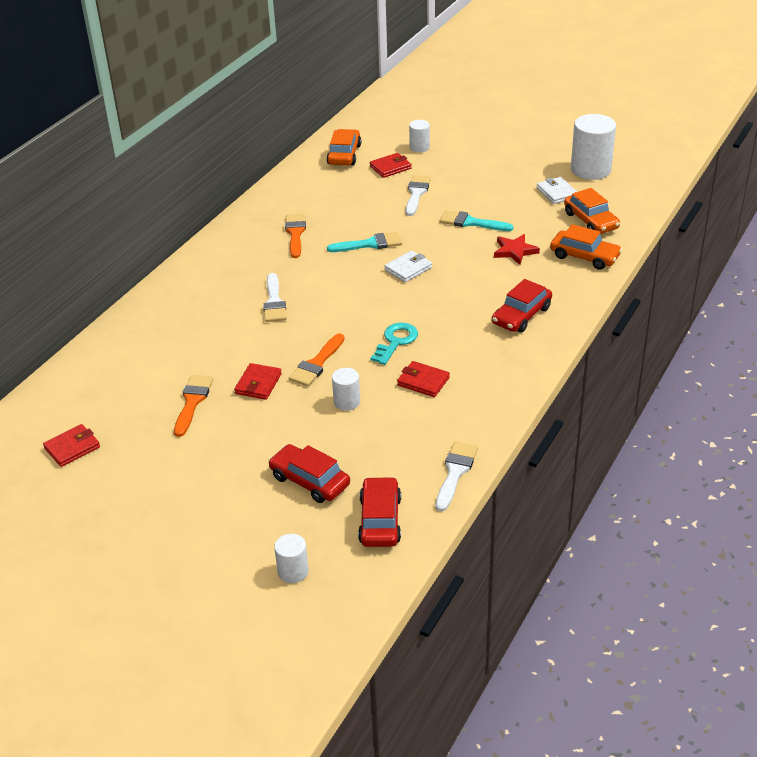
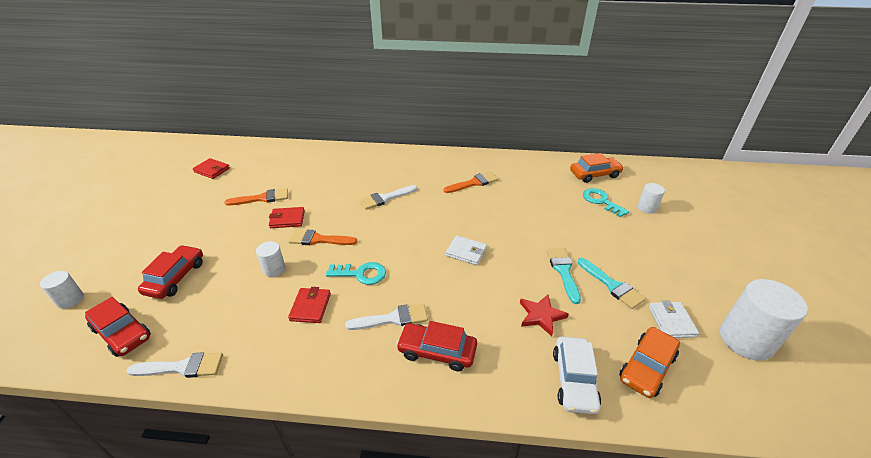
camera: 65 degrees right, 0 degrees up
turquoise brush [327,232,402,252] -> turquoise brush moved to [578,258,646,309]
red car [358,477,401,547] -> red car turned 60 degrees clockwise [85,297,151,357]
red wallet [370,153,412,178] -> turquoise key [583,188,629,217]
white brush [406,175,431,216] -> white brush moved to [345,303,428,330]
white wallet [537,177,577,204] -> white wallet turned 45 degrees counterclockwise [649,300,699,338]
orange car [550,224,622,270] -> white car [553,337,601,414]

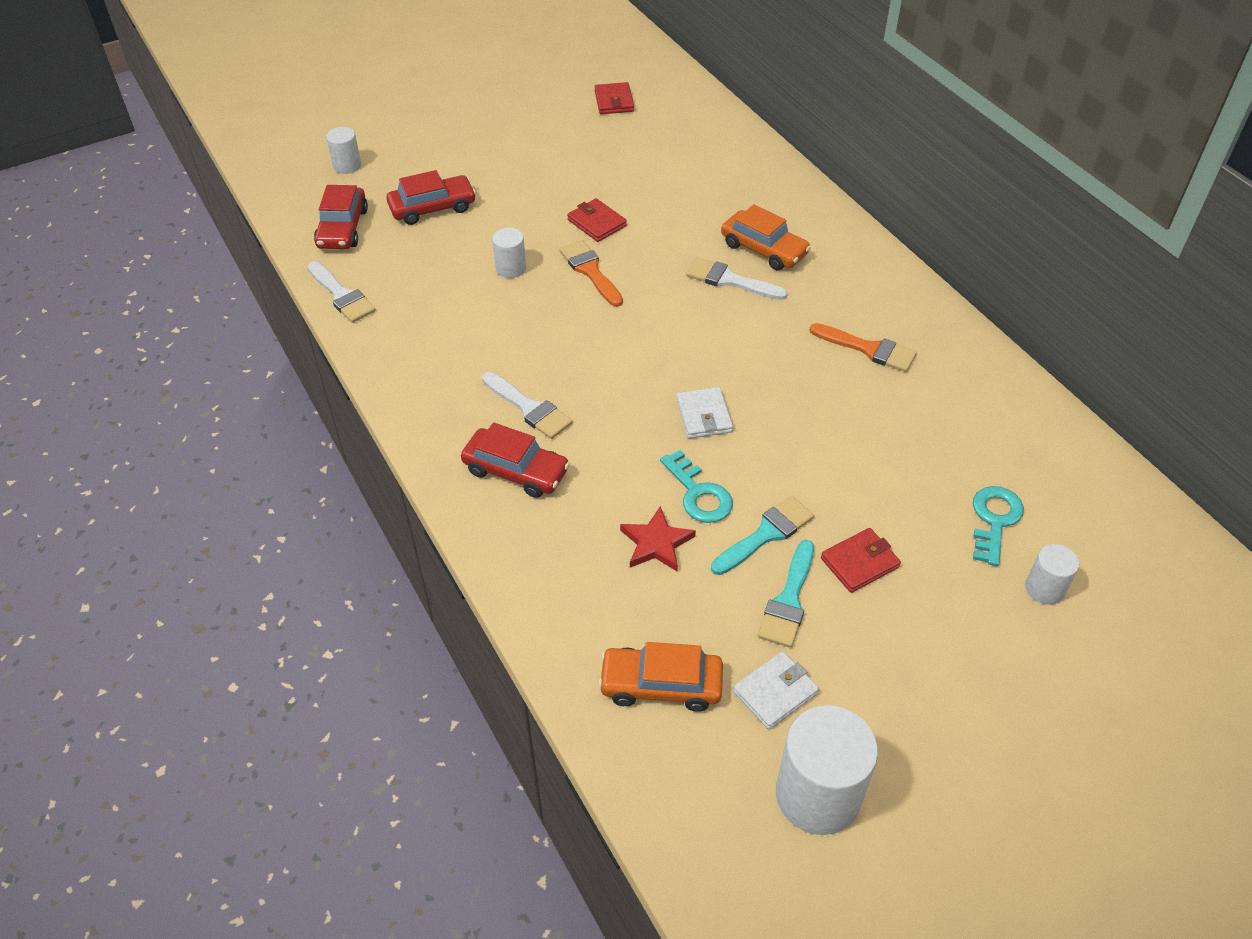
camera: 55 degrees right, 10 degrees up
orange brush [224,188,288,206] -> none
red wallet [288,287,331,323] -> red wallet moved to [821,528,901,593]
turquoise key [326,262,386,285] -> turquoise key moved to [660,450,733,523]
red car [396,321,477,371] -> red car turned 135 degrees clockwise [461,422,570,498]
white car [553,337,601,414] -> none
orange car [570,153,624,183] -> orange car moved to [721,204,811,270]

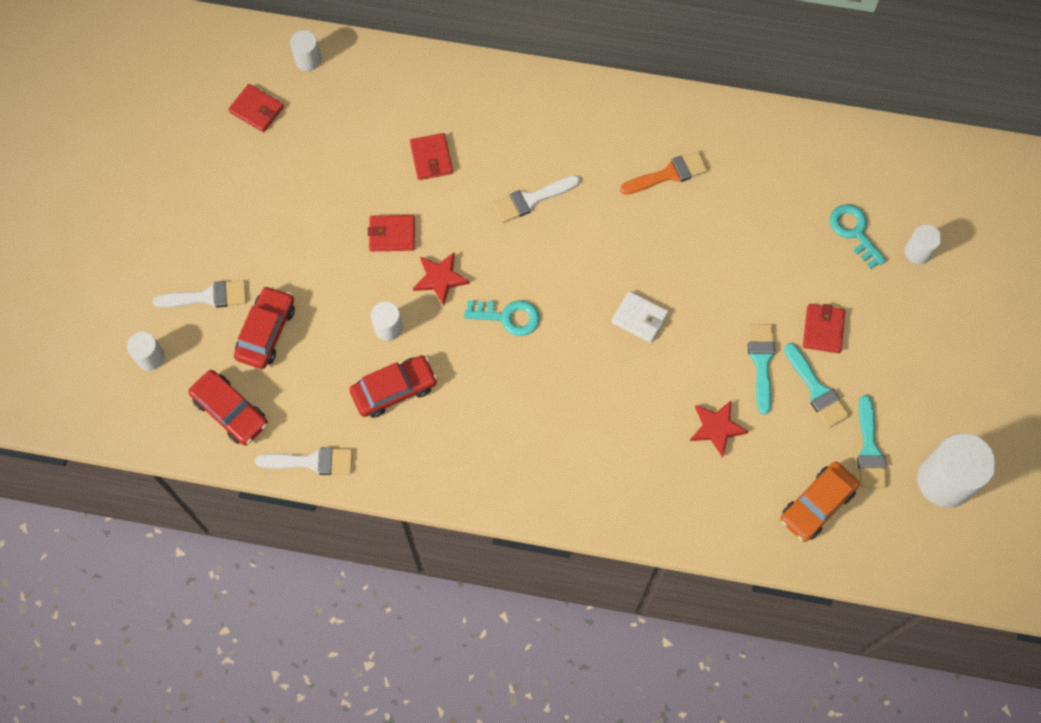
camera: 50 degrees left, 20 degrees up
red car [461,422,570,498] -> red car moved to [350,355,437,418]
white brush [482,372,573,439] -> white brush moved to [153,280,247,308]
orange brush [559,240,623,307] -> red star [413,253,469,305]
turquoise key [660,450,733,523] -> turquoise key moved to [464,300,540,336]
orange car [721,204,811,270] -> none
white wallet [733,651,819,729] -> turquoise brush [857,395,888,488]
none -> white cylinder [290,30,321,71]
none -> red wallet [410,133,453,180]

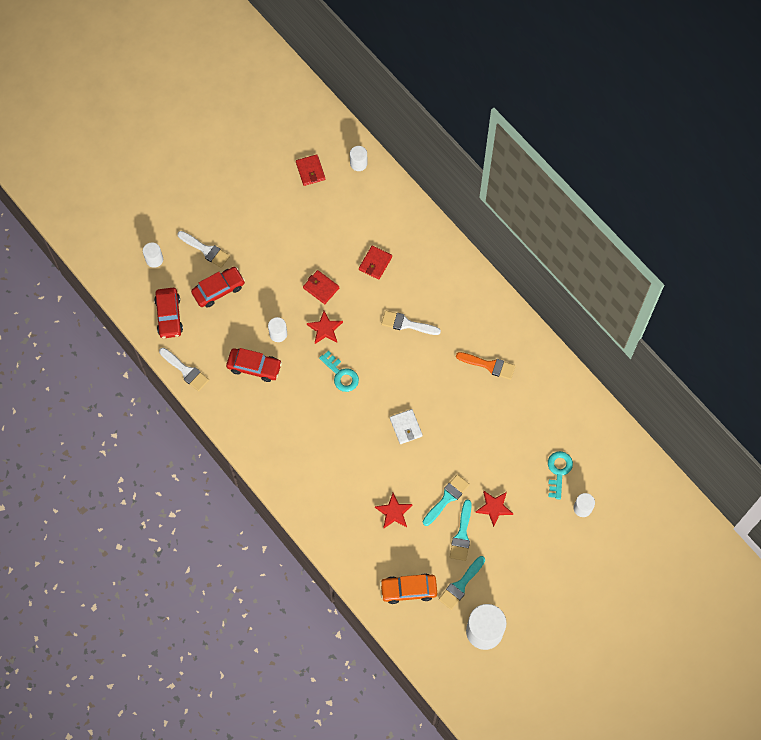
camera: 40 degrees right, 0 degrees up
red wallet [803,304,845,353] -> red star [475,491,513,527]

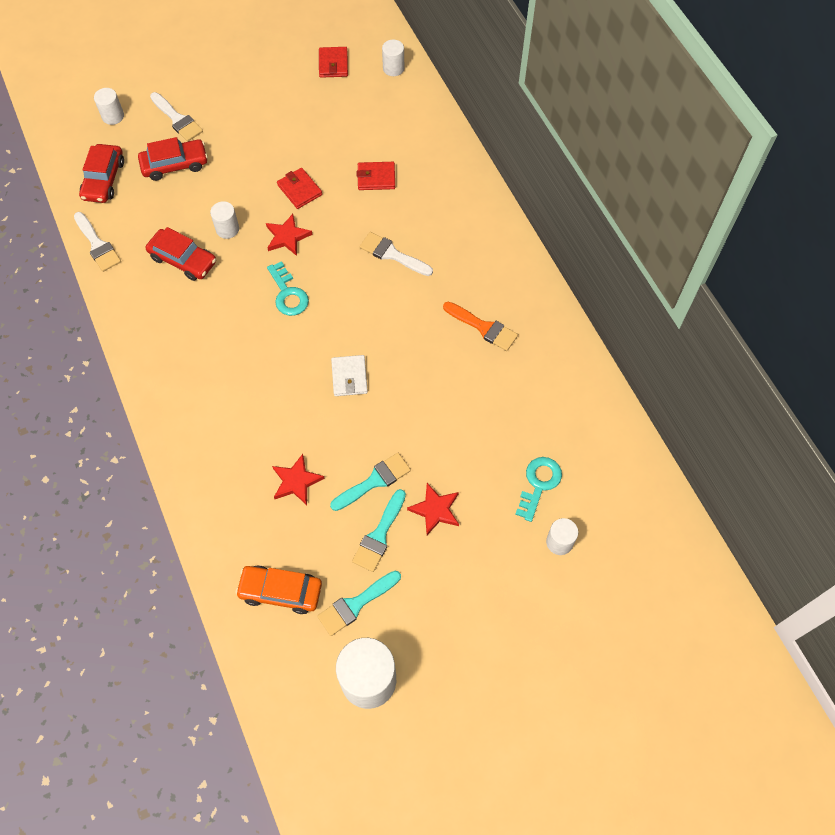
camera: 15 degrees right, 5 degrees down
red wallet [359,245,392,280] -> red wallet turned 45 degrees clockwise [357,162,395,190]

